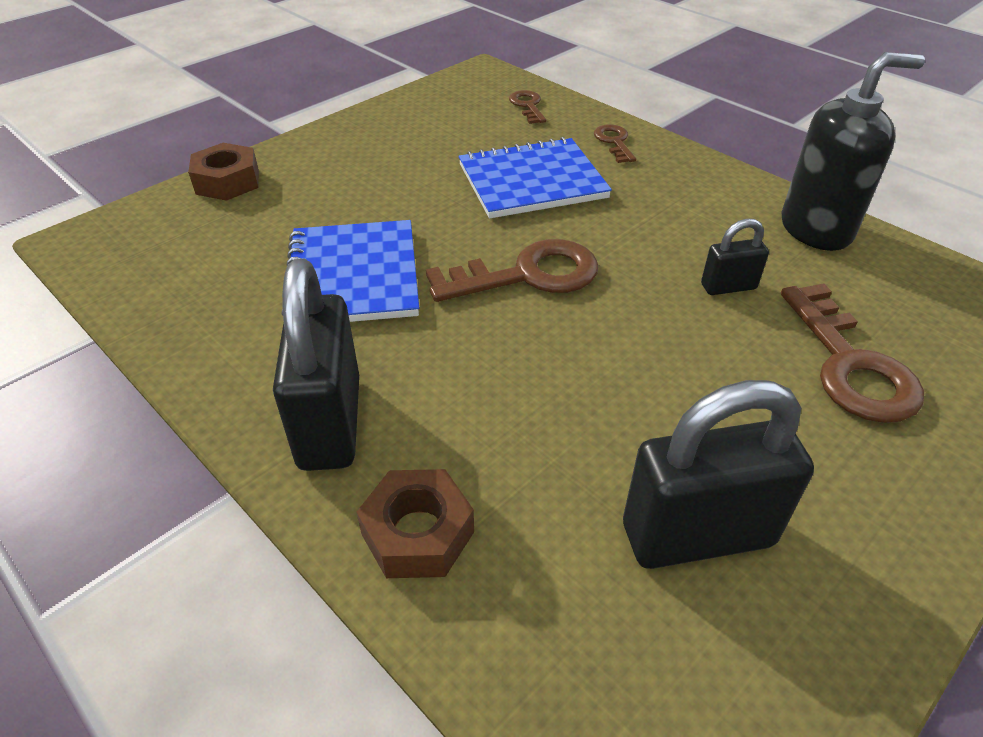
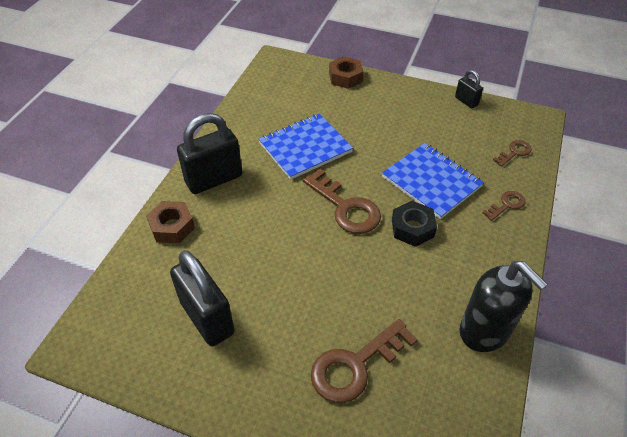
camera: 65 degrees right, 5 degrees up
black padlock [701,218,769,295] -> black padlock moved to [455,70,483,108]
none -> black nut [392,201,437,247]

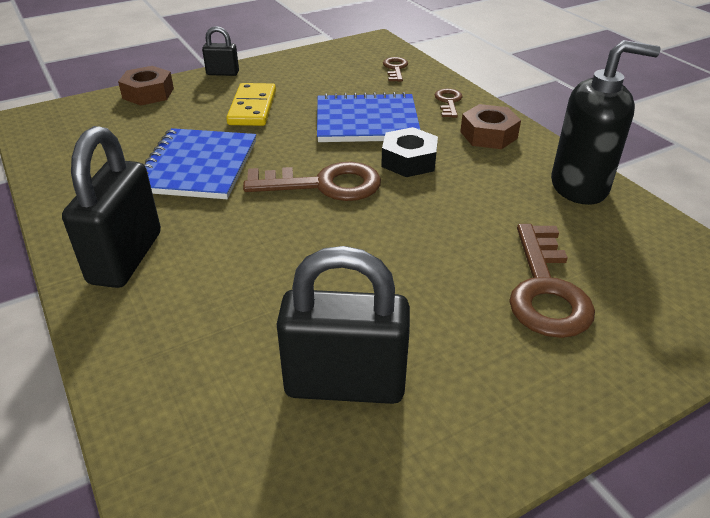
camera: 50 degrees left, 10 degrees down
brown nut [146,201,195,243] -> brown nut moved to [460,104,521,149]
black padlock [455,70,483,108] -> black padlock moved to [202,26,239,76]
none -> yellow domino [226,83,276,126]

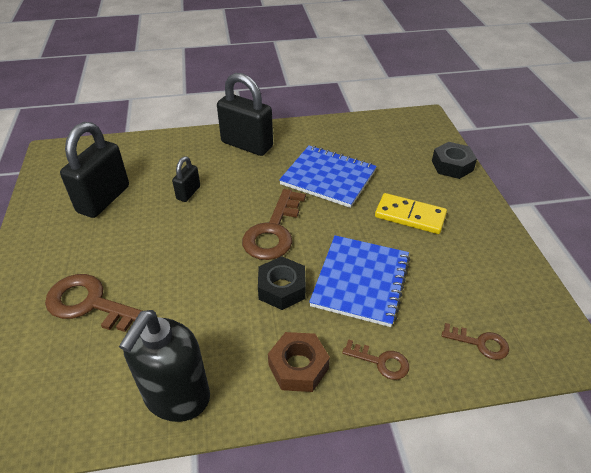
camera: 110 degrees right, 5 degrees up
brown nut [118,66,174,106] -> black nut [432,142,477,179]
black padlock [202,26,239,76] -> black padlock moved to [172,156,200,202]

